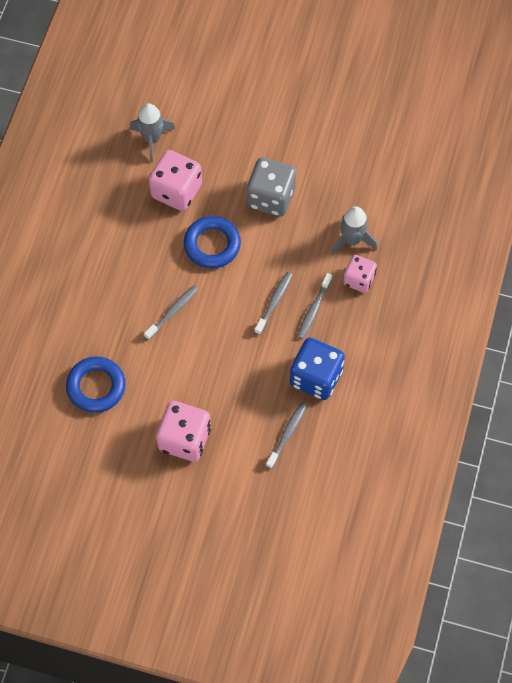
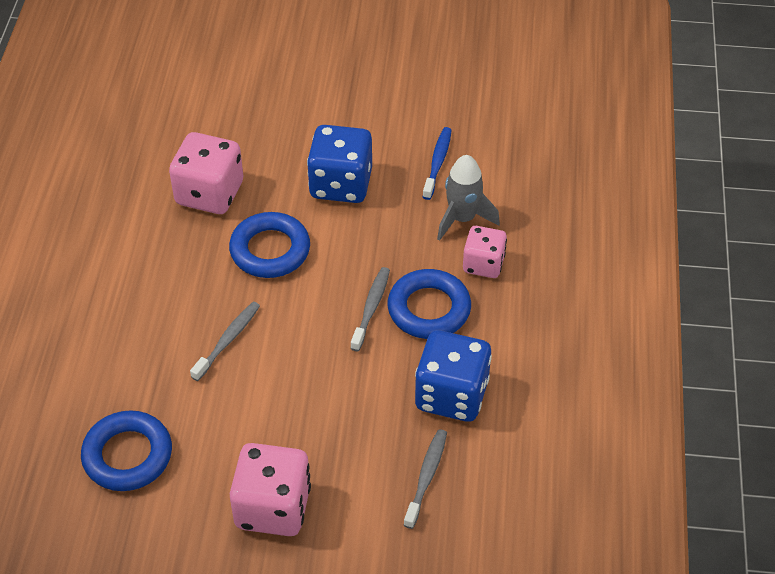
camera: 10 degrees left, 15 degrees down
grey rocket [130,103,175,162] -> none
grey dice [247,158,296,216] -> blue dice [307,125,372,203]
grey toothbrush [297,273,332,339] -> blue ring [388,269,471,339]
none -> blue toothbrush [423,127,452,200]

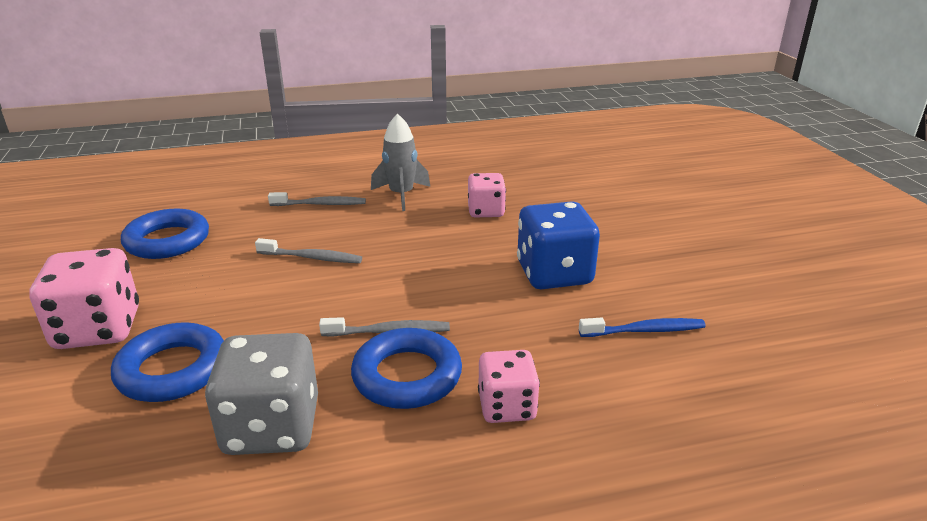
camera: 70 degrees right, 20 degrees down
pink dice [169,132,243,214] -> pink dice [468,173,506,217], size x0.63
blue ring [229,212,310,278] -> blue ring moved to [111,322,224,402]
grey toothbrush [404,429,447,529] -> grey toothbrush moved to [268,192,366,206]
blue dice [415,330,492,422] -> grey dice [205,333,318,455]
grey rocket [437,155,500,241] -> grey rocket moved to [371,113,430,211]

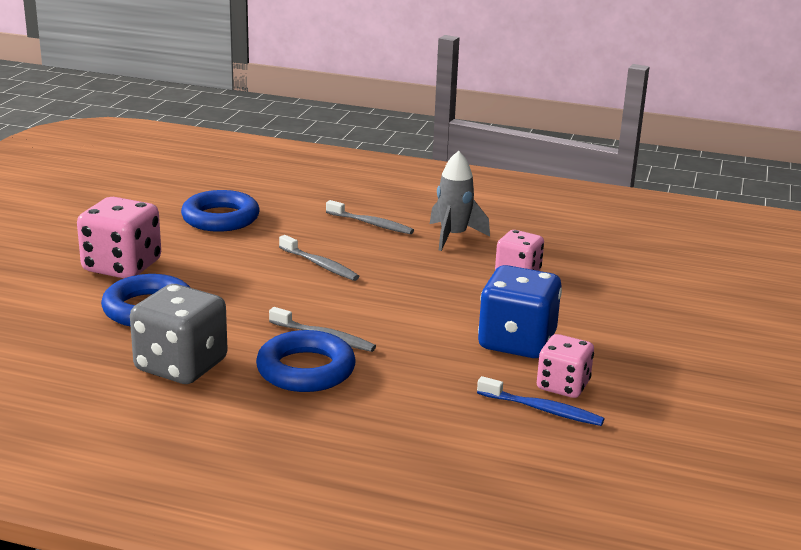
camera: 30 degrees right, 5 degrees down
pink dice [478,350,540,423] -> pink dice moved to [537,334,594,398]

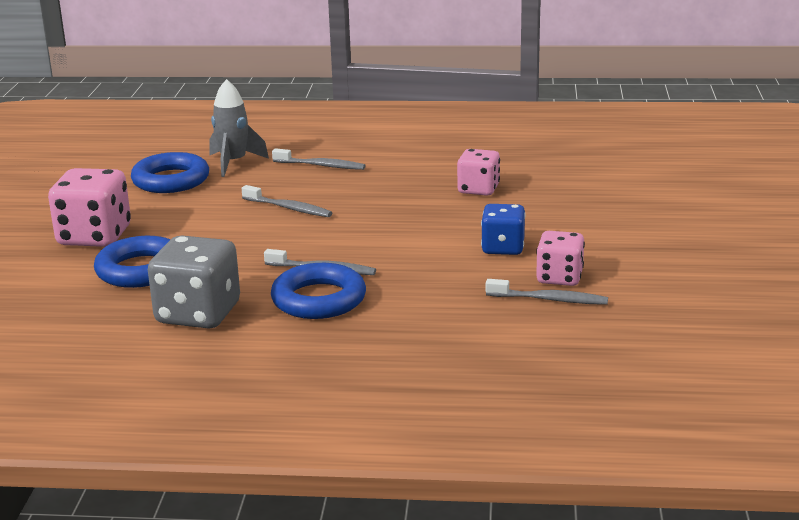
camera: 10 degrees left, 0 degrees up
grey rocket [430,151,490,251] -> grey rocket moved to [209,79,269,177]
blue toothbrush [477,376,604,426] -> grey toothbrush [486,279,608,305]
blue dice [478,265,562,358] -> blue dice [481,204,526,255], size x0.63

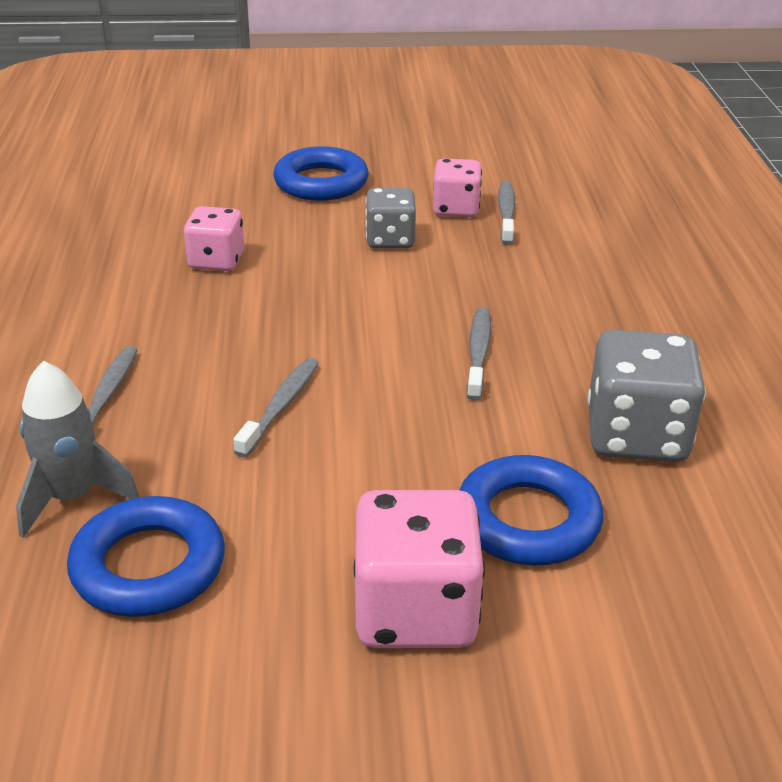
camera: 100 degrees left, 10 degrees up
blue ring [271,263,366,319] -> blue ring moved to [273,146,369,201]
blue dice [481,204,526,255] -> grey dice [366,188,416,248]

